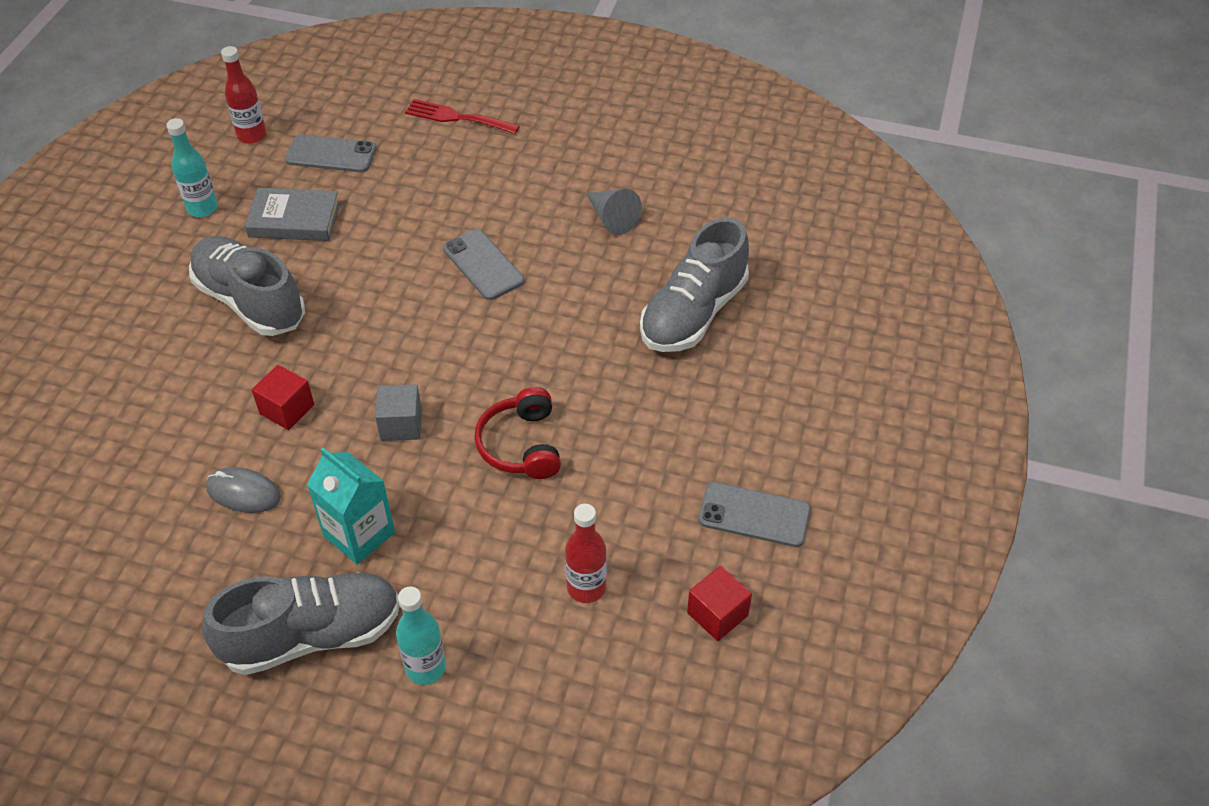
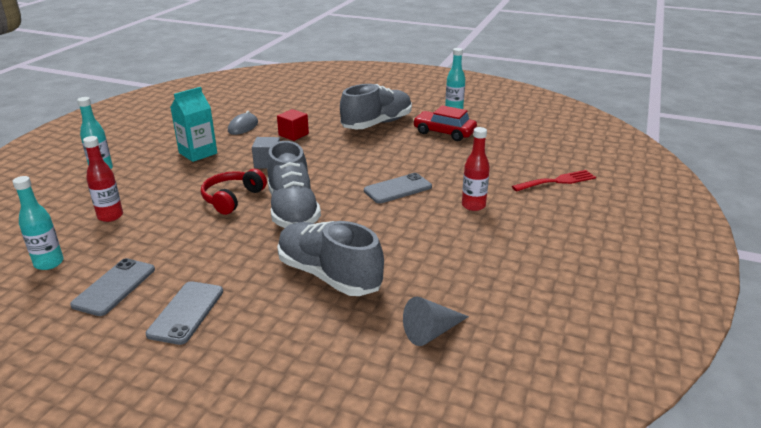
camera: 95 degrees right, 20 degrees down
grey shoe [202,572,400,675] -> grey shoe moved to [267,141,321,228]
red bottle [221,46,266,144] -> red bottle moved to [462,127,490,211]
grey book [245,188,340,241] -> red car [413,105,477,141]
grey phone [285,135,376,172] -> grey phone moved to [146,281,223,345]
red fork [405,99,520,134] -> red fork turned 45 degrees clockwise [512,170,596,191]
red headphones [475,387,561,479] -> red headphones turned 60 degrees counterclockwise [201,169,267,215]
grey cone [586,189,642,235] -> grey cone moved to [403,297,469,346]
red cube [687,566,752,641] -> turquoise bottle [13,176,64,270]

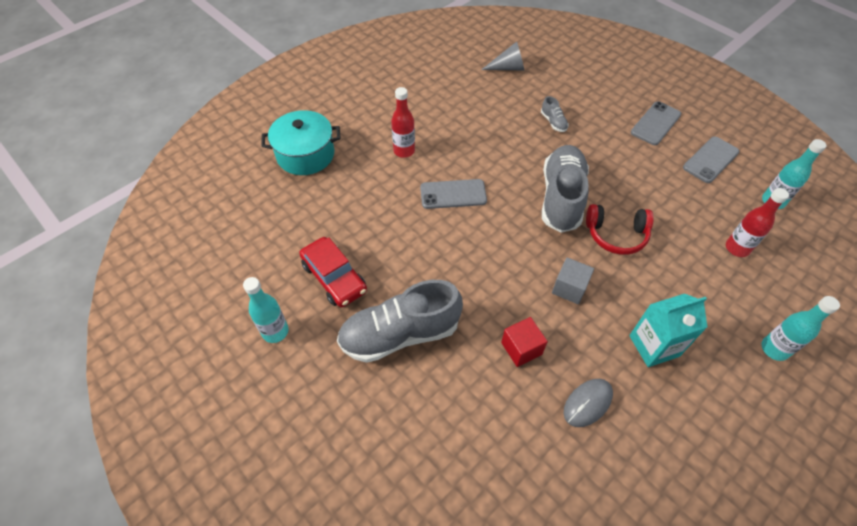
camera: 155 degrees left, 25 degrees up
red headphones [201,169,267,215] -> red headphones turned 45 degrees clockwise [586,204,654,255]
grey shoe [277,221,384,296] -> grey shoe [541,96,568,132], size x0.41
red fork [512,170,596,191] -> turquoise pot [261,110,341,175]

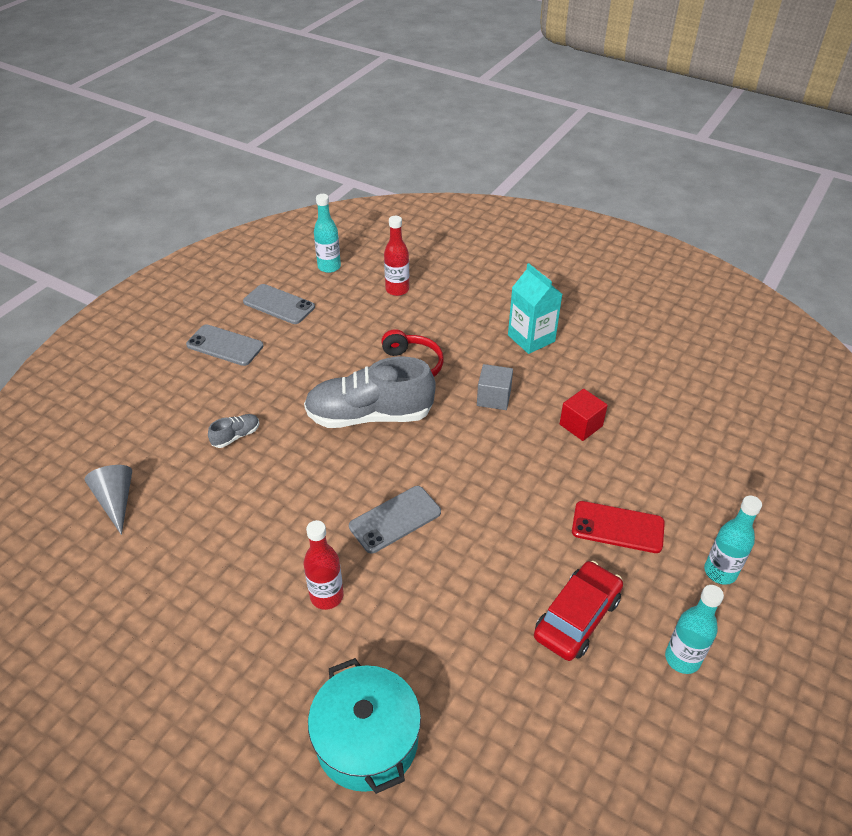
camera: 105 degrees left, 10 degrees down
grey shoe [337,280,463,363] -> red phone [572,501,665,553]
grey phone [420,179,487,209] -> grey phone turned 75 degrees clockwise [349,486,441,554]
grey mouse [564,379,613,427] -> none
turquoise bottle [762,296,840,361] -> turquoise bottle moved to [704,496,762,585]

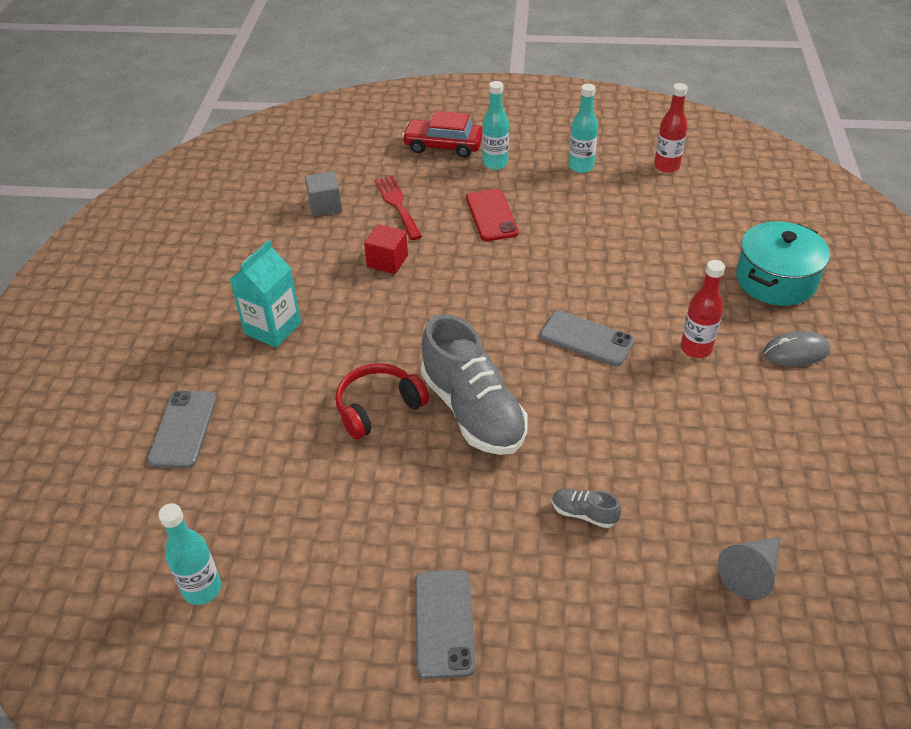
camera: 115 degrees left, 0 degrees up
grey phone [243,284,315,324] -> grey phone moved to [147,390,217,468]
red bottle [384,216,409,296] -> red bottle moved to [654,83,688,173]
grey cube [477,364,513,410] -> grey cube moved to [305,171,342,217]
red car [534,561,623,661] -> red car moved to [402,111,483,158]
none -> red fork [375,176,422,240]
none -> grey mouse [763,331,830,366]

